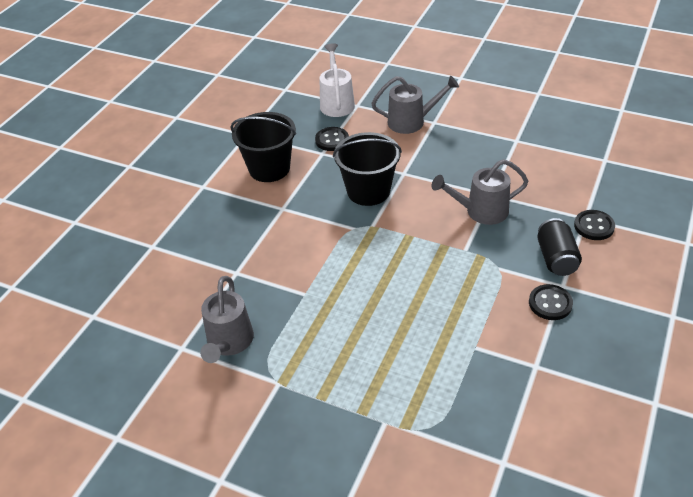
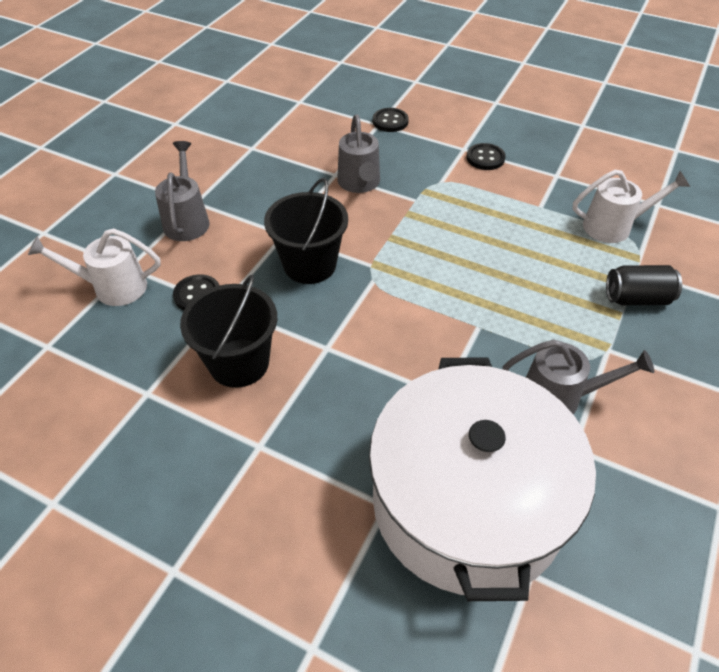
camera: 90 degrees left, 5 degrees up
black can [537,218,582,276] -> black can moved to [606,265,682,305]
none -> white pot [369,357,596,601]
none -> white watering can [572,170,690,243]

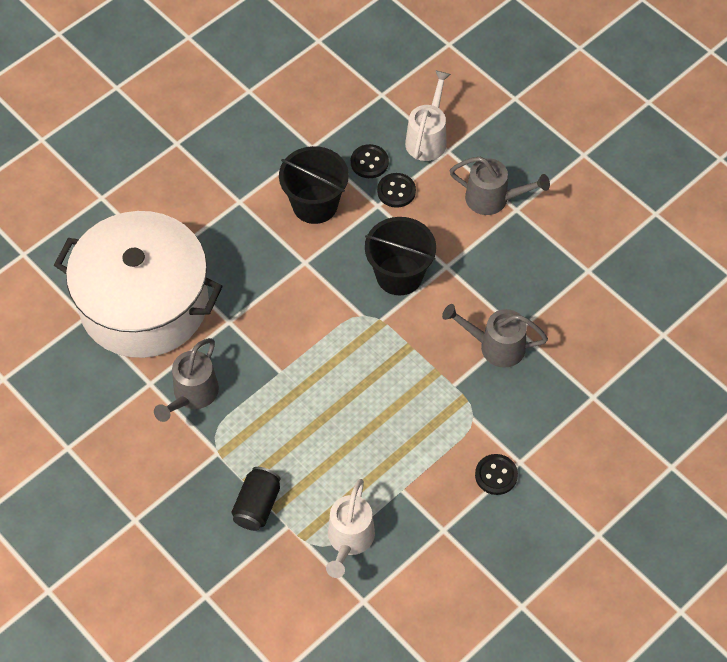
camera: 110 degrees right, 10 degrees up
black button [373,108,409,132] -> black button moved to [351,144,389,178]

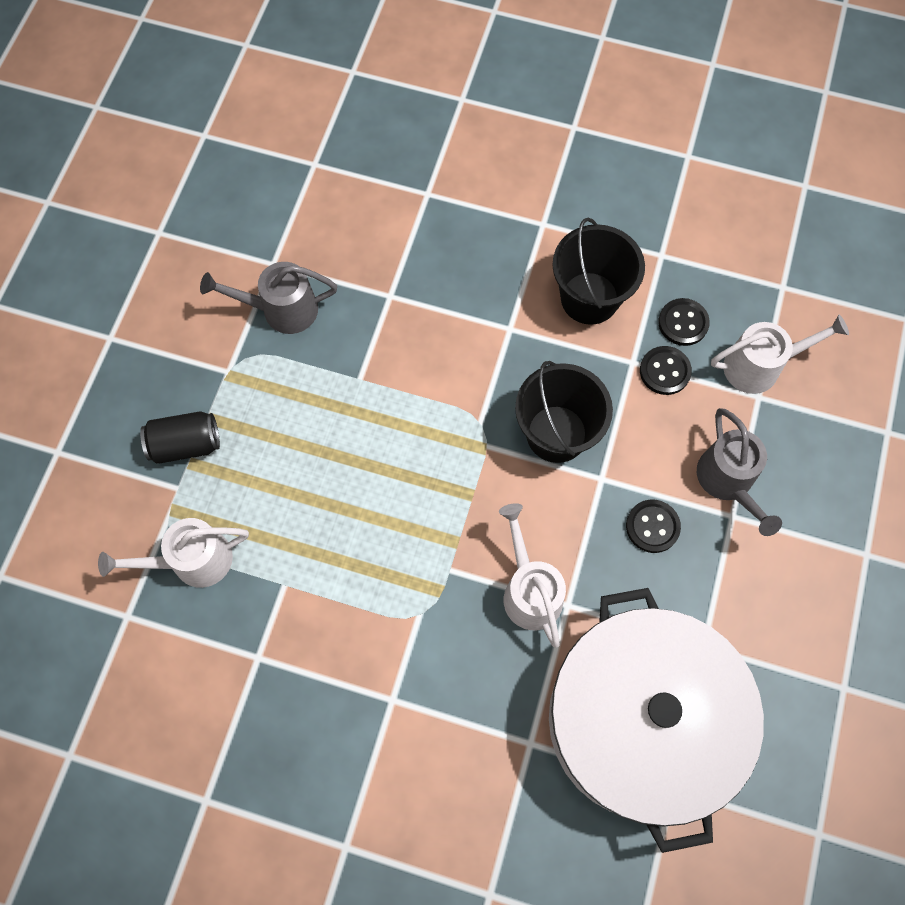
camera: 60 degrees right, 10 degrees up
white pot [54,211,222,358] -> white pot moved to [549,588,764,853]
grey watering can [442,304,548,368] -> white watering can [499,503,566,648]
black button [475,454,518,495] -> black button moved to [626,499,681,553]

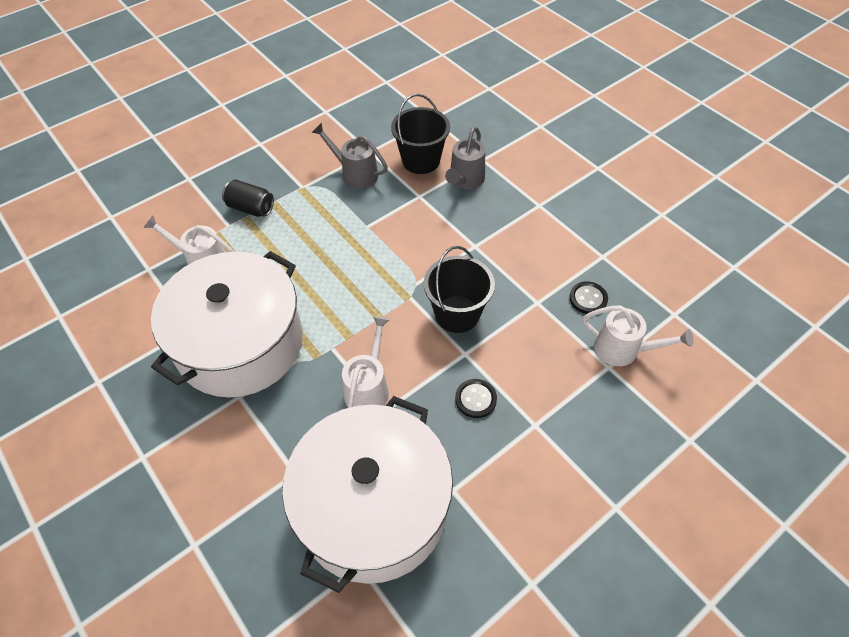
camera: 35 degrees right, 15 degrees down
black bucket [552,217,645,325] -> black bucket moved to [391,94,450,174]
black button [640,346,692,395] -> none
grey watering can [697,408,782,536] -> grey watering can moved to [445,126,485,189]
none -> white pot [151,251,303,398]

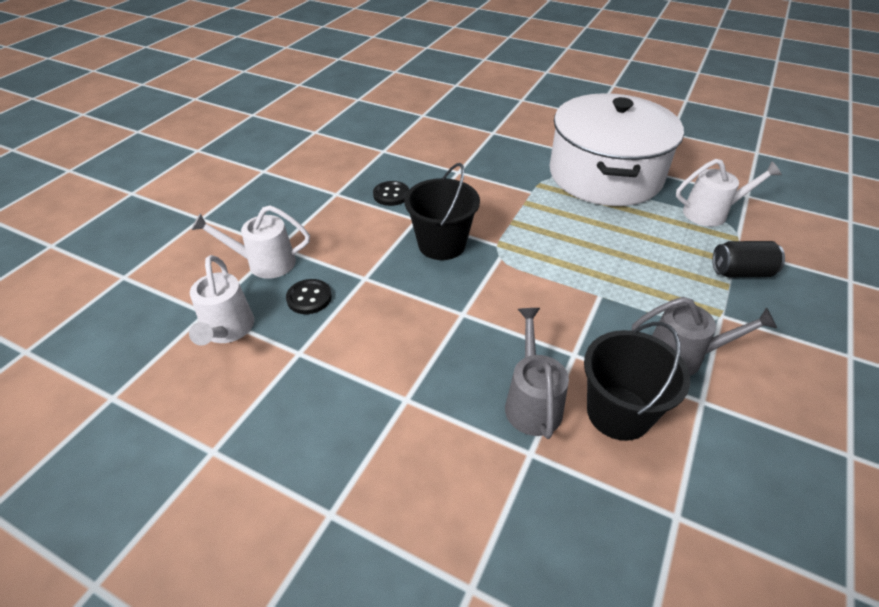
camera: 155 degrees right, 10 degrees down
white pot [282,396,453,593] -> none
white watering can [342,316,390,408] -> white watering can moved to [189,255,254,346]

